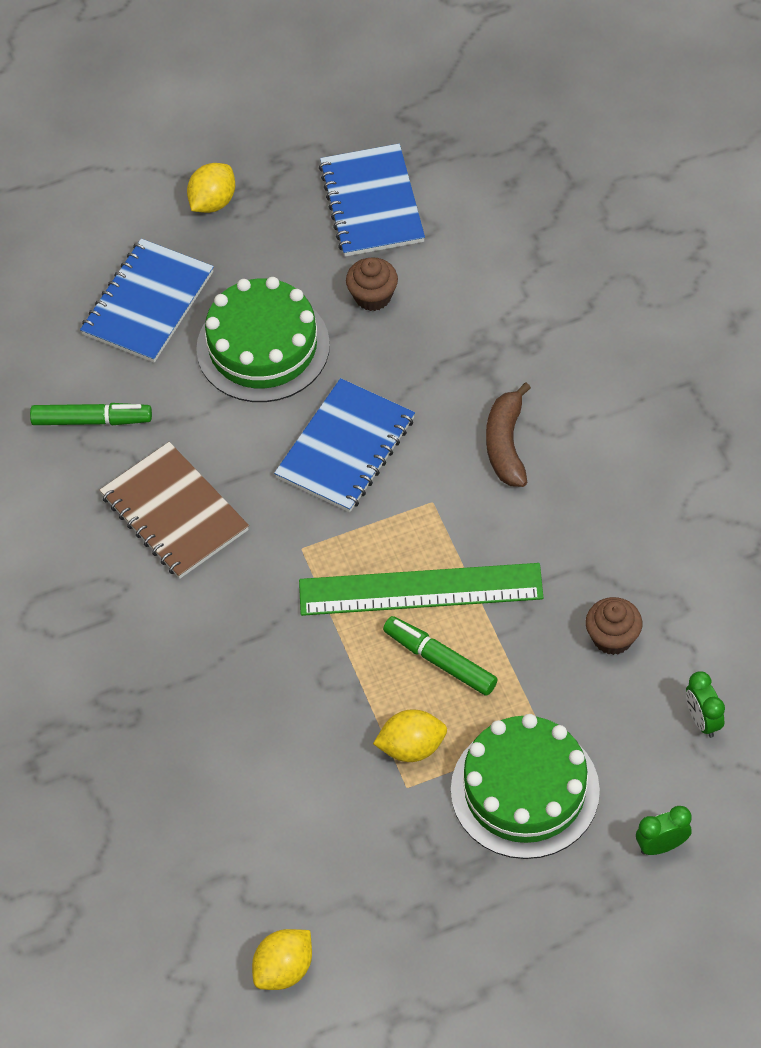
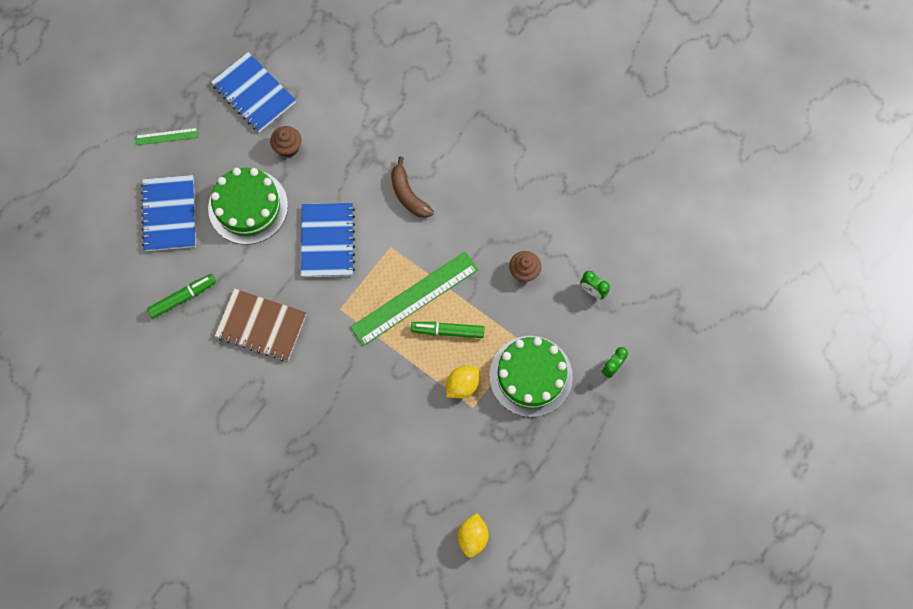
camera: 35 degrees left, 15 degrees up
yellow lemon [187,163,235,213] -> green ruler [135,128,199,145]

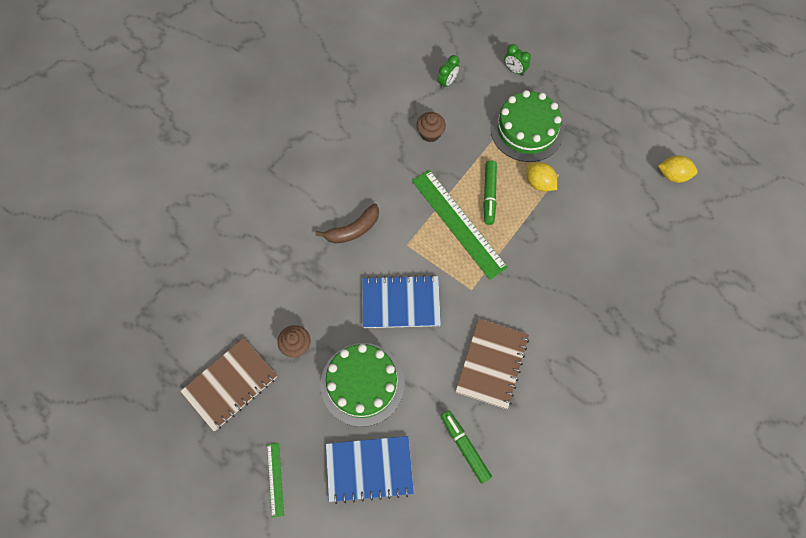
camera: 90 degrees left, 5 degrees down
blue notebook [211,52,296,132] -> brown notebook [180,338,277,431]

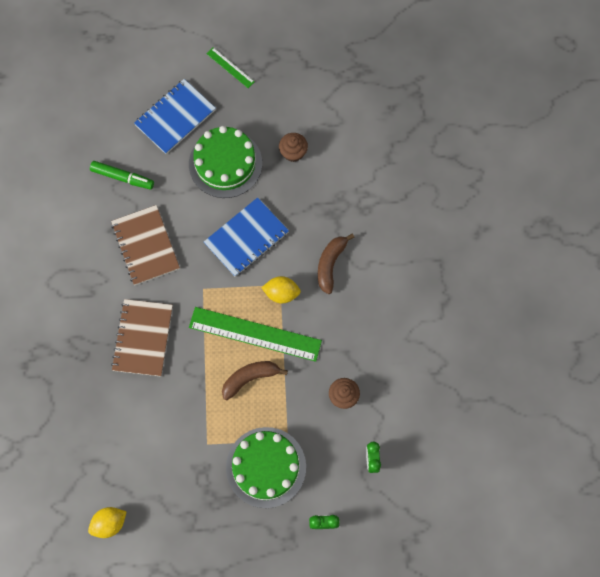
camera: 140 degrees right, 5 degrees up
brown notebook [180,338,277,431] -> brown notebook moved to [111,299,173,377]
green marker [483,161,497,225] -> brown banana [222,361,288,400]
yellow lemon [527,162,557,192] -> yellow lemon moved to [261,276,301,304]

